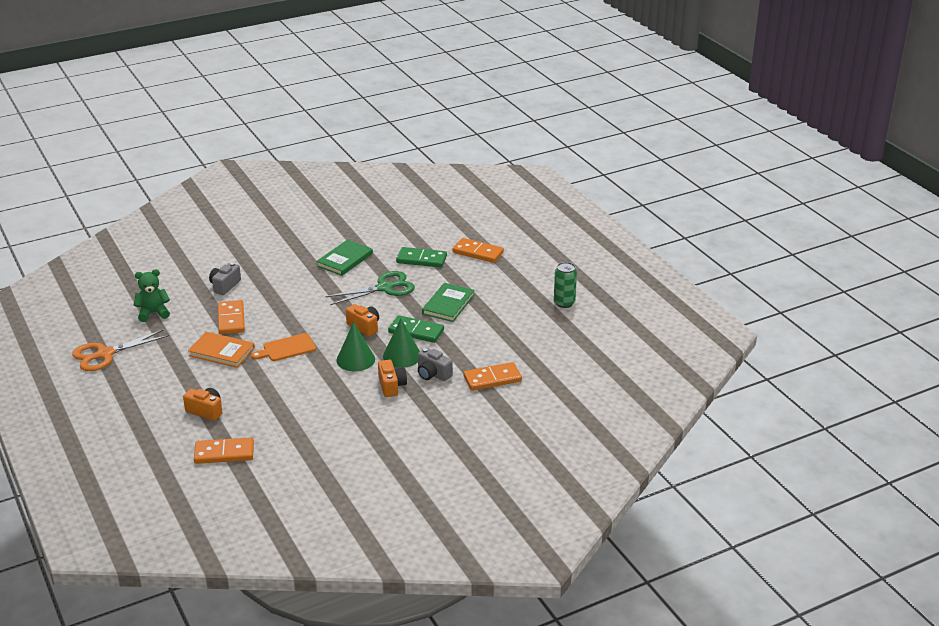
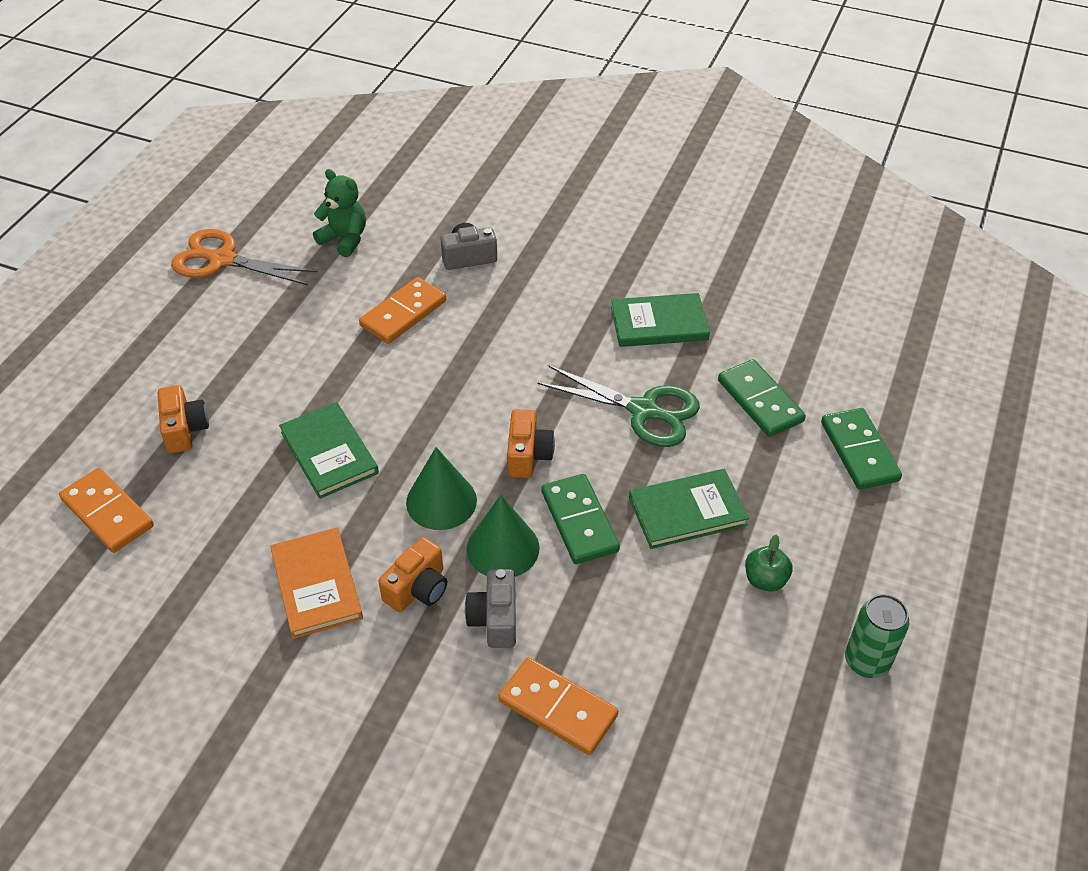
camera: 50 degrees right, 15 degrees up
orange book [188,332,255,368] -> orange book moved to [270,528,363,639]
orange cutting board [251,333,316,361] -> none
orange domino [452,238,504,263] -> green domino [821,408,902,490]
none -> green book [279,402,379,499]
none -> green apple [745,535,793,592]

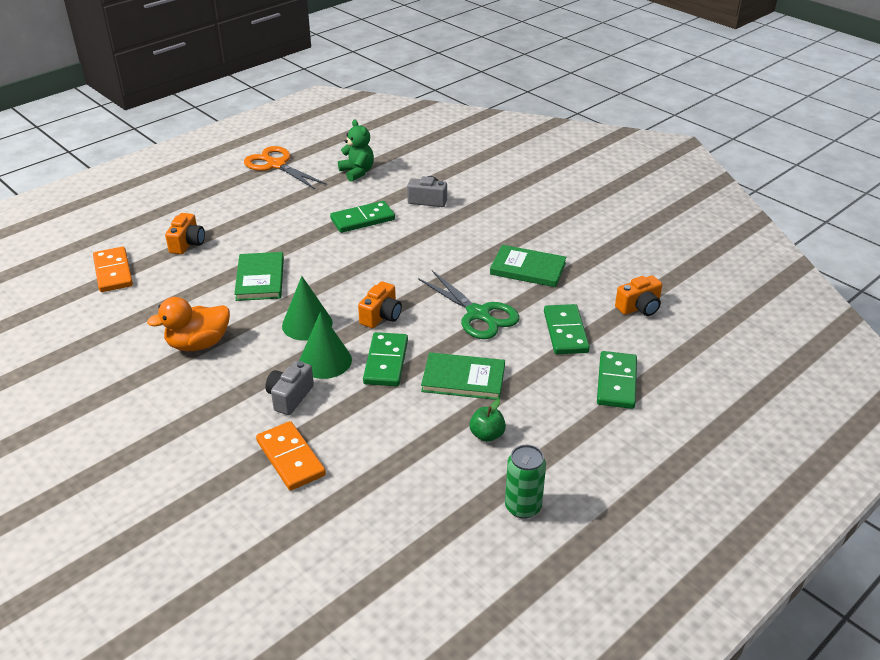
camera: 25 degrees right, 10 degrees down
orange book [270,528,363,639] -> orange duck [147,297,230,351]
orange domino [359,277,446,344] -> green domino [330,201,395,233]
orange camera [378,537,447,612] -> orange camera moved to [615,275,662,316]

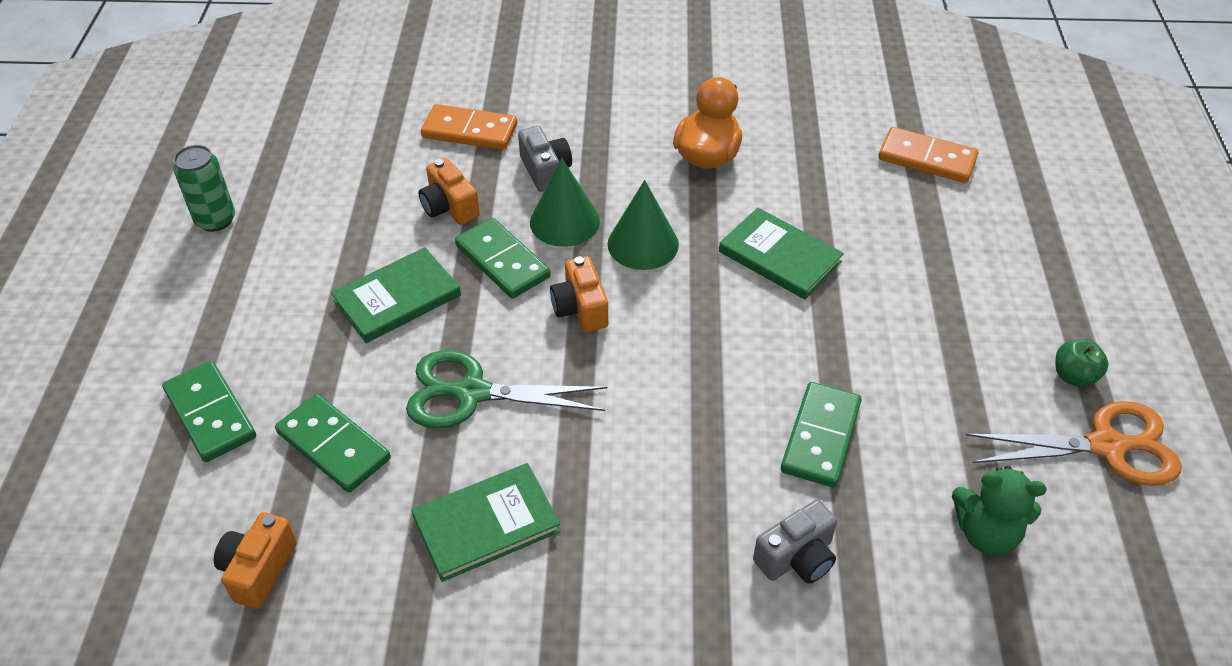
camera: 135 degrees right, 10 degrees up
orange camera [165,213,205,254] -> orange camera moved to [419,158,480,225]
green apple [469,399,506,442] -> green apple moved to [1056,339,1108,387]

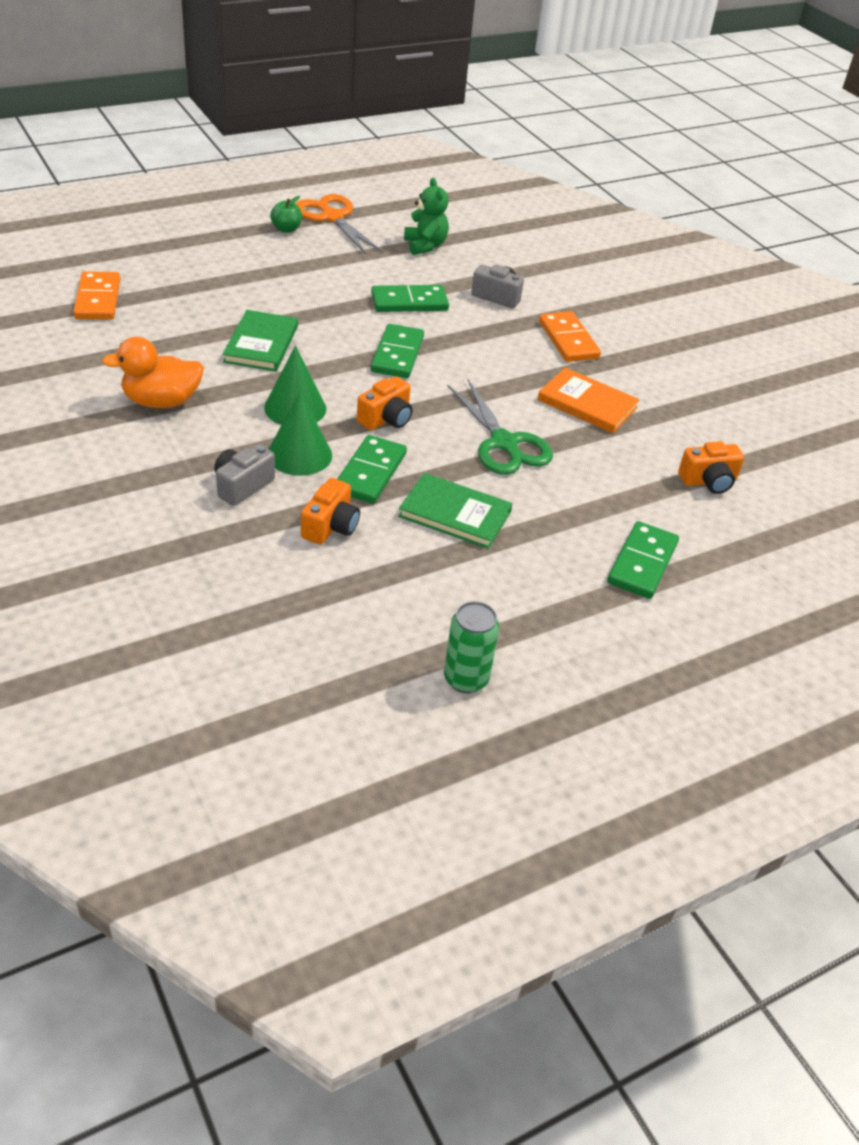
camera: 125 degrees left, 5 degrees down
green domino [275,394,391,493] -> green domino moved to [371,324,424,378]
green book [412,463,561,582] -> orange book [538,367,640,433]
orange domino [421,104,517,150] -> orange domino moved to [539,311,601,362]

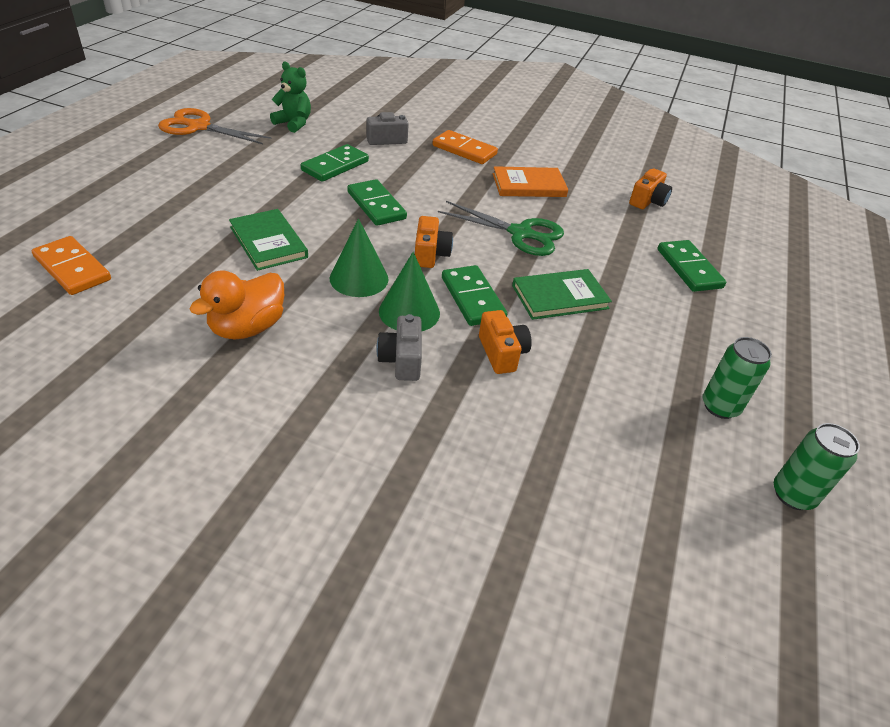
camera: 40 degrees left, 0 degrees up
green apple [270,196,302,233] -> none
none -> green can [774,423,860,510]

